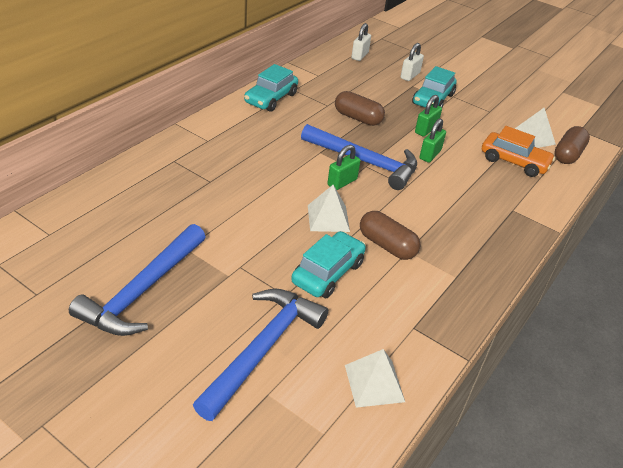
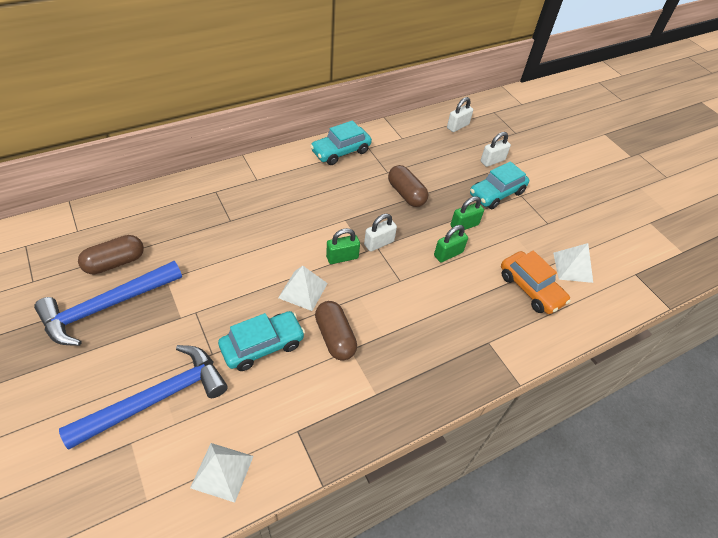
camera: 25 degrees right, 10 degrees up
blue hammer [301,124,417,190] -> white padlock [364,214,397,252]
brown capsule [555,126,590,164] -> brown capsule moved to [78,235,144,274]

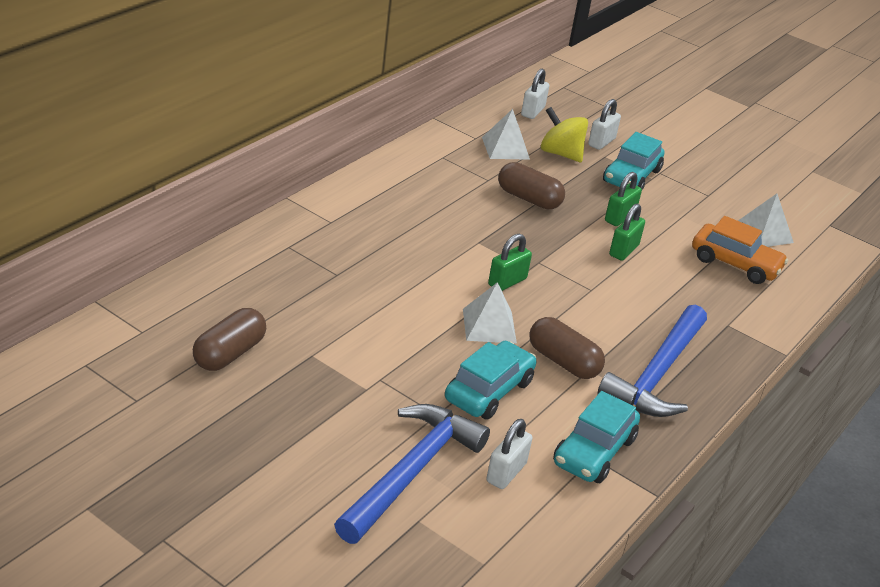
camera: 25 degrees left, 15 degrees down
blue hammer [34,261,182,346] -> blue hammer moved to [598,305,707,417]
white pyramid [190,443,253,503] -> white pyramid moved to [482,109,530,160]
turquoise car [310,120,372,165] -> turquoise car moved to [553,391,640,483]
white padlock [364,214,397,252] -> white padlock moved to [486,419,533,489]
none -> yellow spinning top [541,107,588,162]

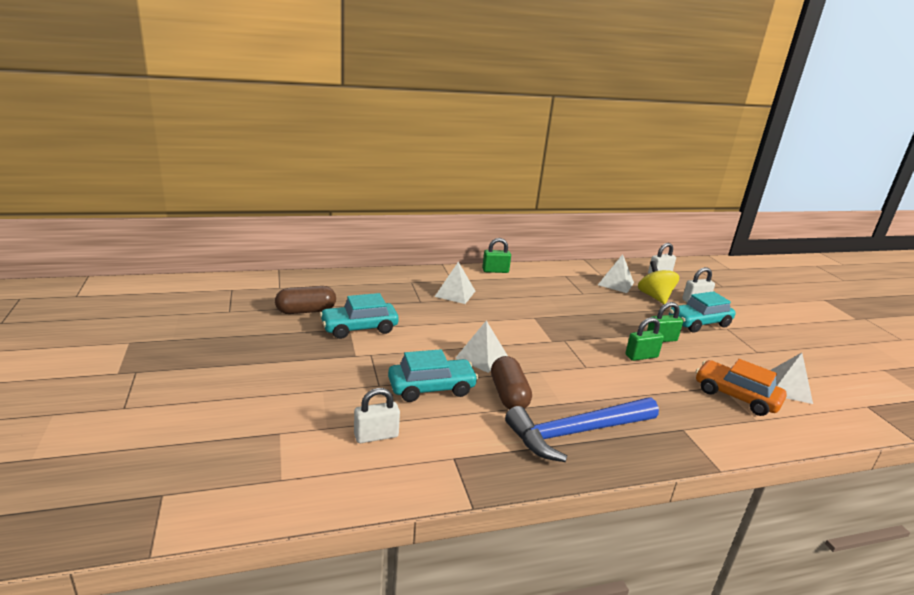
camera: 40 degrees right, 10 degrees down
blue hammer [334,404,490,544] -> none
green padlock [488,234,532,291] -> green padlock moved to [482,238,511,273]
brown capsule [498,162,565,209] -> none
turquoise car [553,391,640,483] -> turquoise car moved to [320,293,399,339]
orange car [692,216,788,284] -> orange car turned 150 degrees clockwise [696,359,787,416]
none -> white pyramid [435,262,475,304]

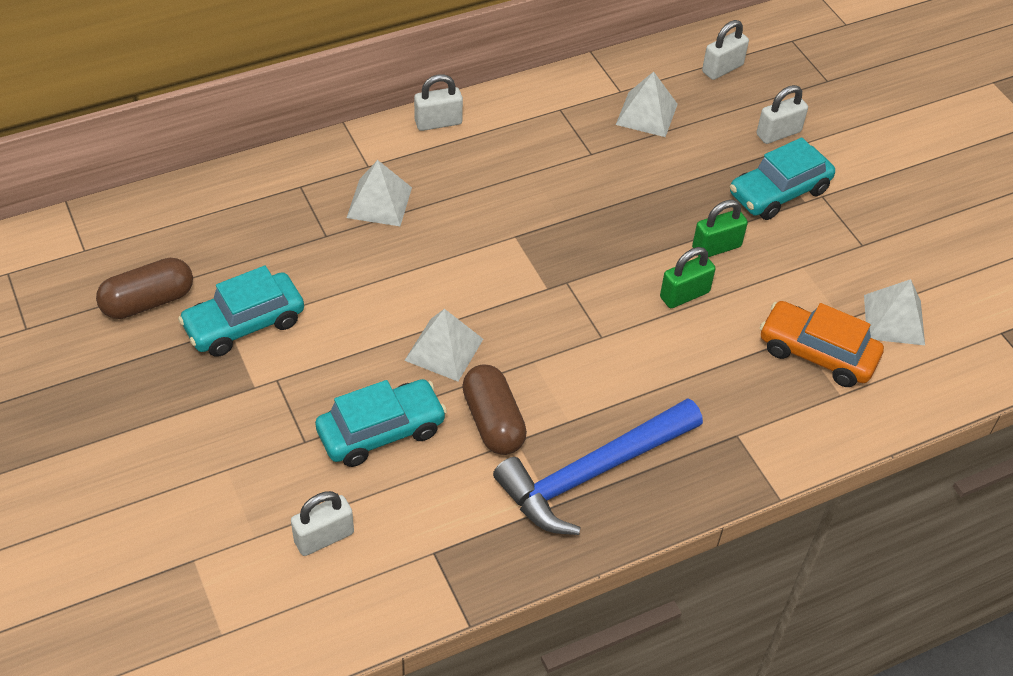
camera: 10 degrees left, 25 degrees up
green padlock [482,238,511,273] -> white padlock [414,74,463,131]
yellow spinning top [638,261,679,304] -> none

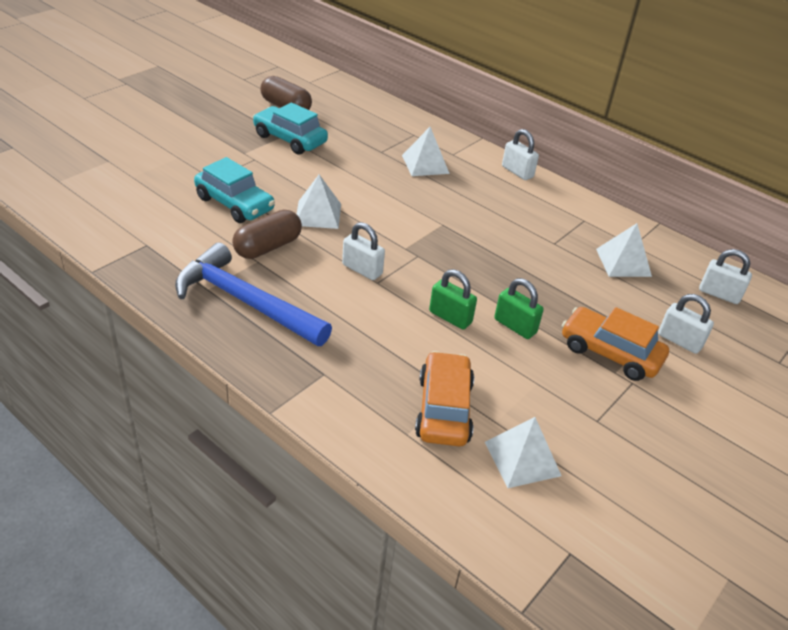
camera: 65 degrees right, 10 degrees down
white padlock [291,491,354,556] -> white padlock moved to [342,222,385,280]
turquoise car [730,137,835,220] -> orange car [562,307,669,381]

